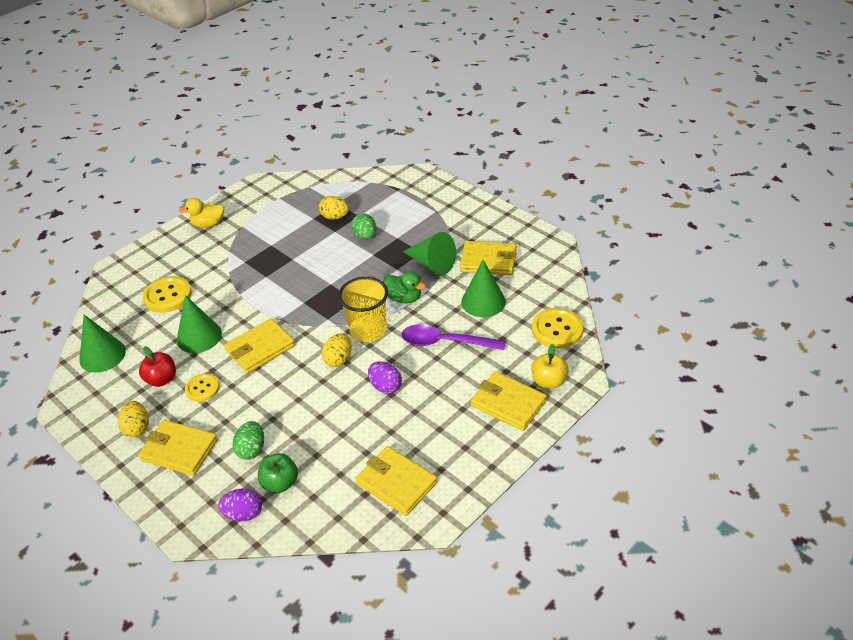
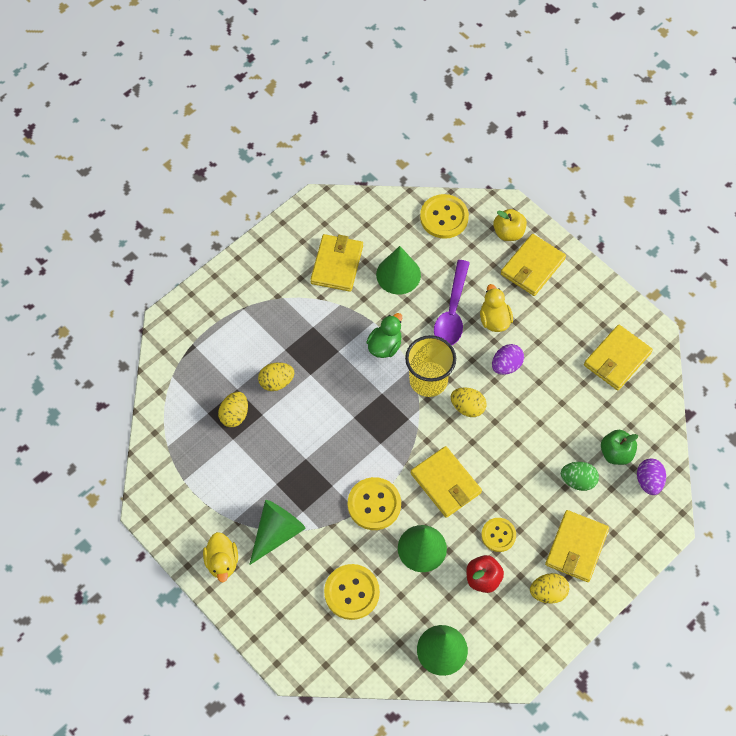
camera: 90 degrees left, 20 degrees up
green egg [352,214,377,240] -> yellow egg [258,363,294,391]
green cone [403,232,456,275] -> green cone moved to [249,500,306,565]
none -> yellow button [348,477,401,530]
none -> yellow duck [480,284,513,332]

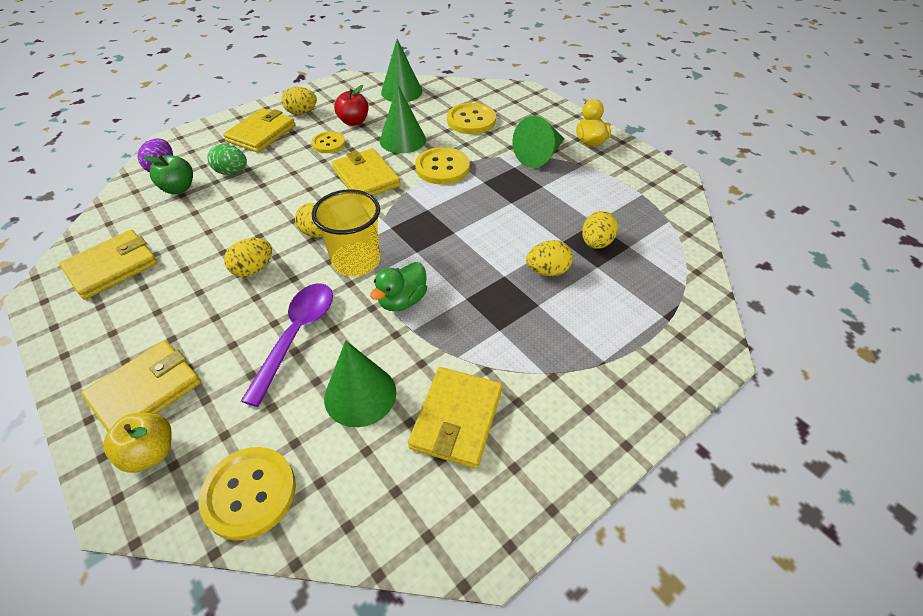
camera: 175 degrees left, 15 degrees down
yellow duck [480,284,513,332] -> none
purple egg [492,344,524,375] -> yellow egg [224,238,272,277]

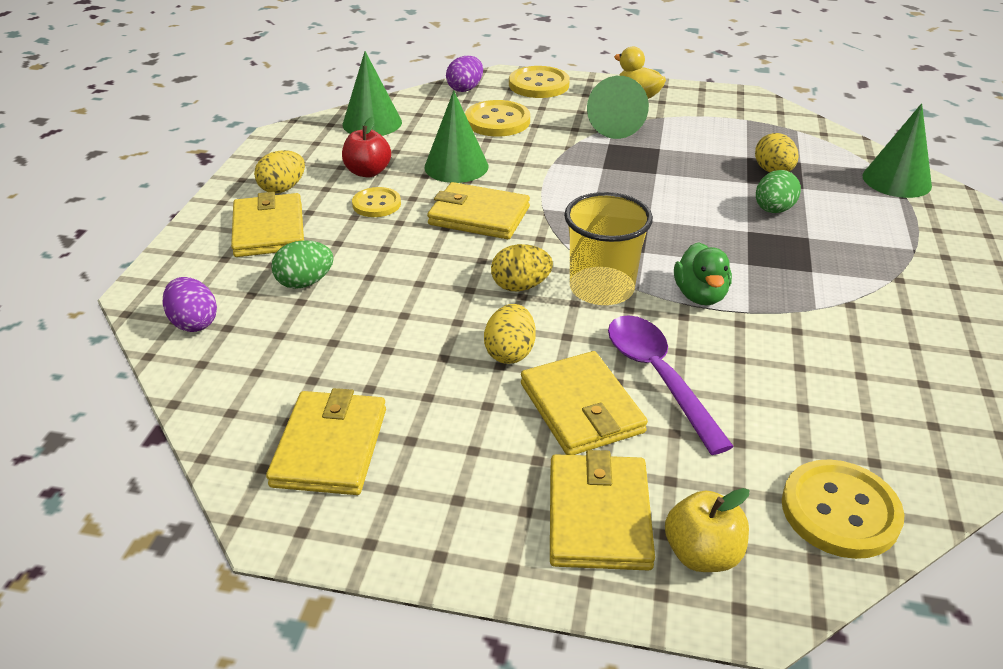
camera: 40 degrees left, 10 degrees down
green apple [143,155,193,194] -> none
green cone [324,340,396,427] -> green cone moved to [863,103,932,198]
yellow wallet [408,367,502,469] -> yellow wallet moved to [521,351,648,455]
yellow button [415,147,470,185] -> yellow button moved to [509,66,570,98]
yellow egg [526,240,573,276] -> green egg [756,170,801,213]
none -> purple egg [446,56,483,92]

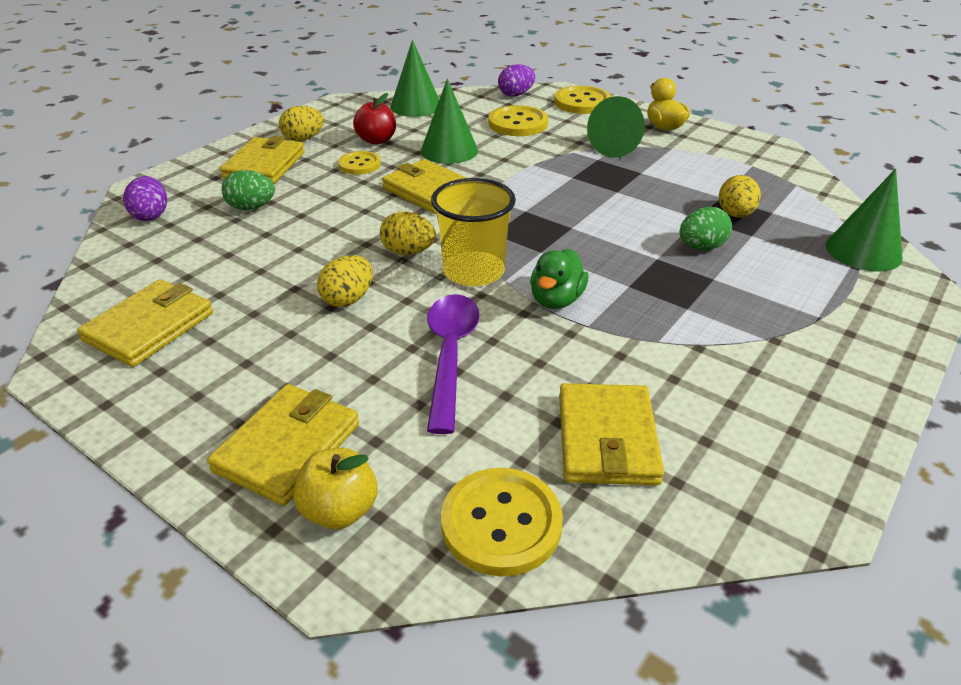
camera: 25 degrees right, 0 degrees up
yellow wallet [521,351,648,455] -> yellow wallet moved to [559,383,664,485]

